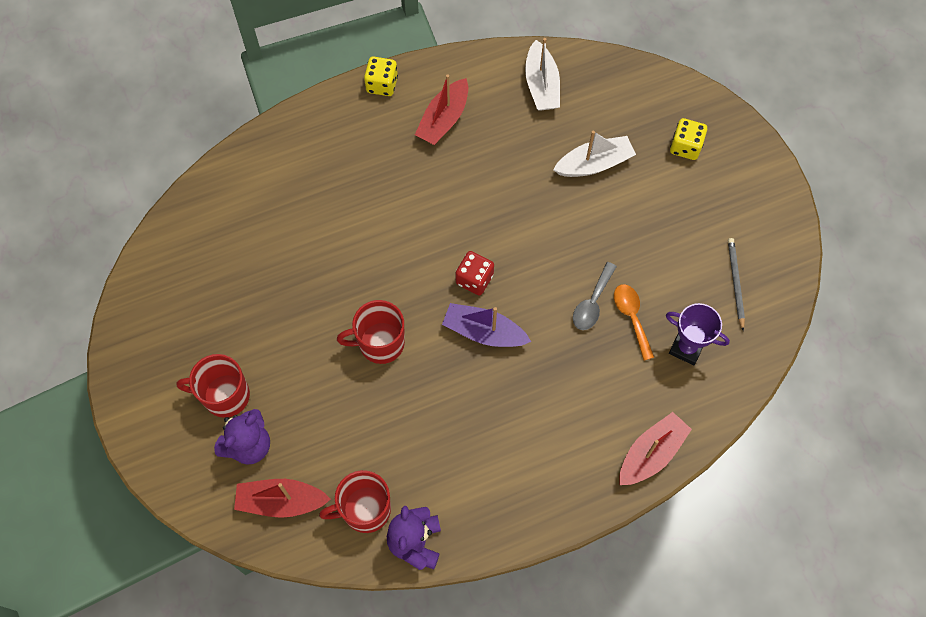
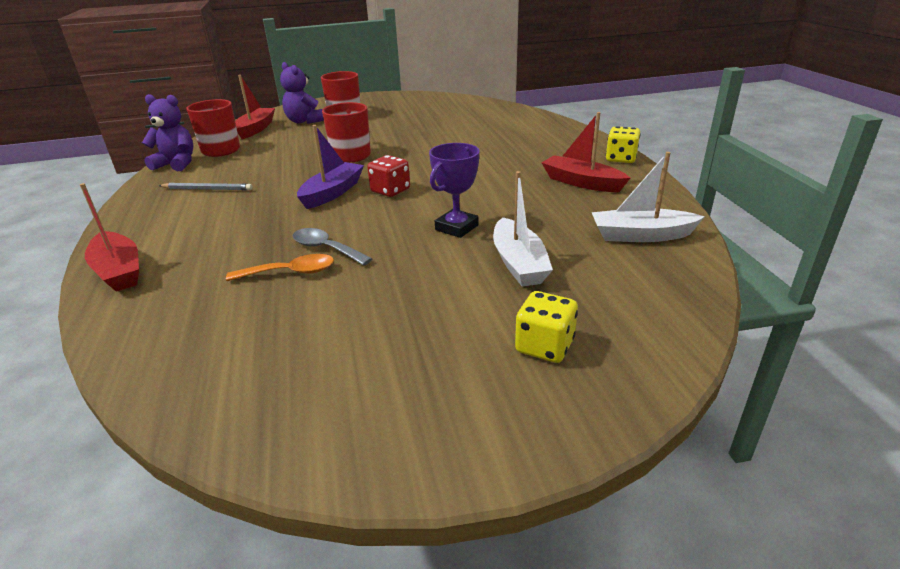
camera: 100 degrees right, 35 degrees down
purple trophy [666,303,730,365] -> purple trophy moved to [429,143,479,238]
grey pencil [728,238,745,331] -> grey pencil moved to [159,183,253,190]

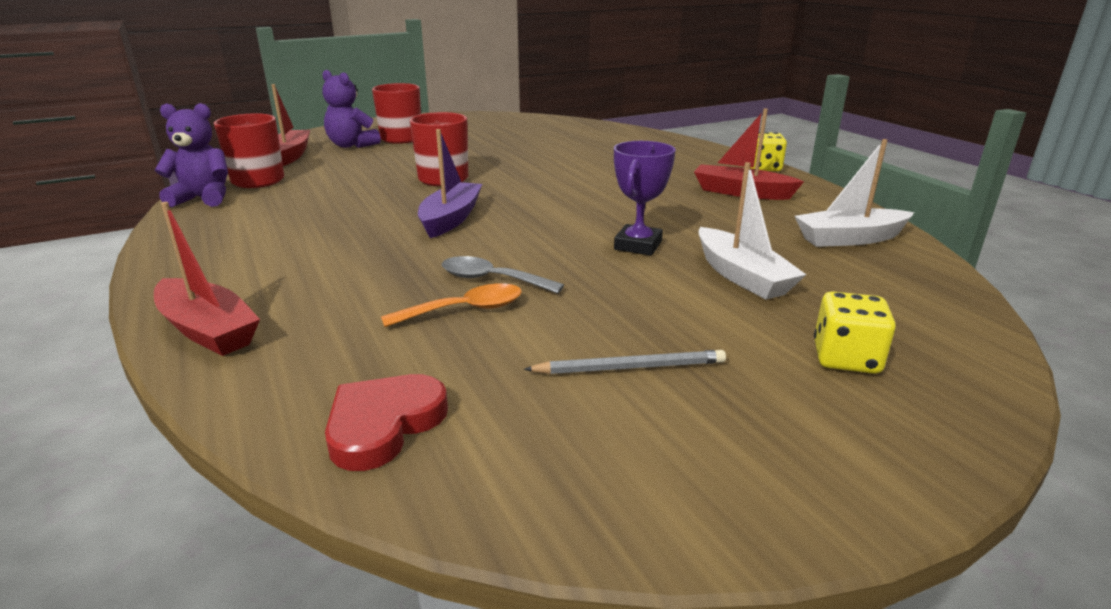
camera: 15 degrees left, 5 degrees down
grey pencil [159,183,253,190] -> grey pencil moved to [524,350,726,374]
red dice [367,155,410,197] -> none
none -> red heart [325,374,448,471]

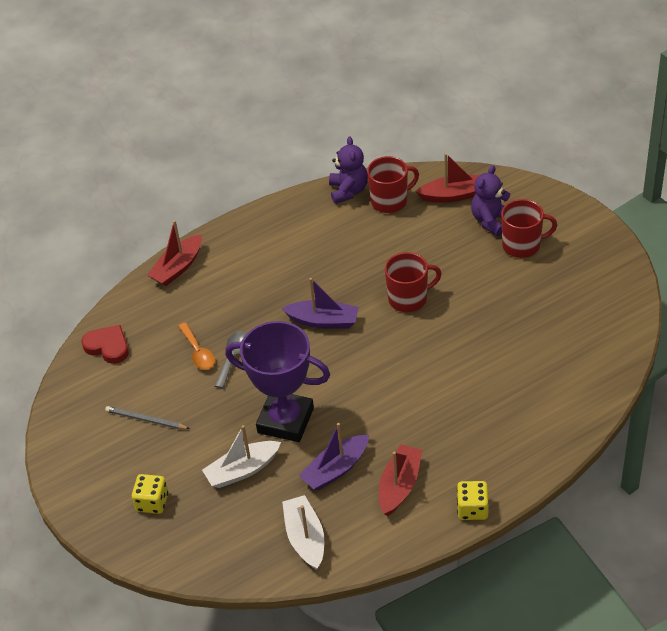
camera: 90 degrees right, 20 degrees up
grey pencil [524,350,726,374] -> grey pencil turned 120 degrees clockwise [105,406,190,429]
purple trophy [614,141,676,256] -> purple trophy [225,321,330,442], size x1.80
none -> purple boat [298,423,369,491]

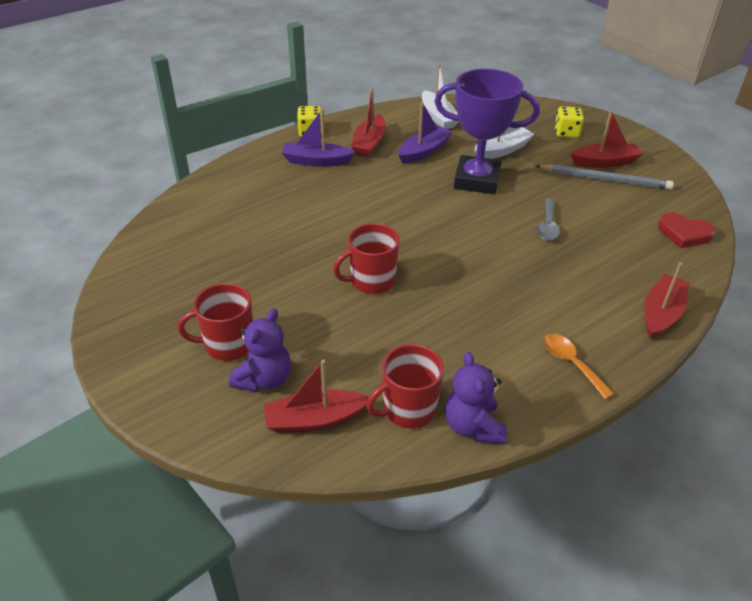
camera: 170 degrees right, 5 degrees down
grey pencil [105,406,190,429] -> grey pencil [535,164,674,190], size x1.59
orange spoon [178,323,215,370] -> orange spoon moved to [544,334,614,399]
purple boat [282,278,359,329] -> purple boat moved to [282,109,355,167]
none -> red boat [571,110,643,168]

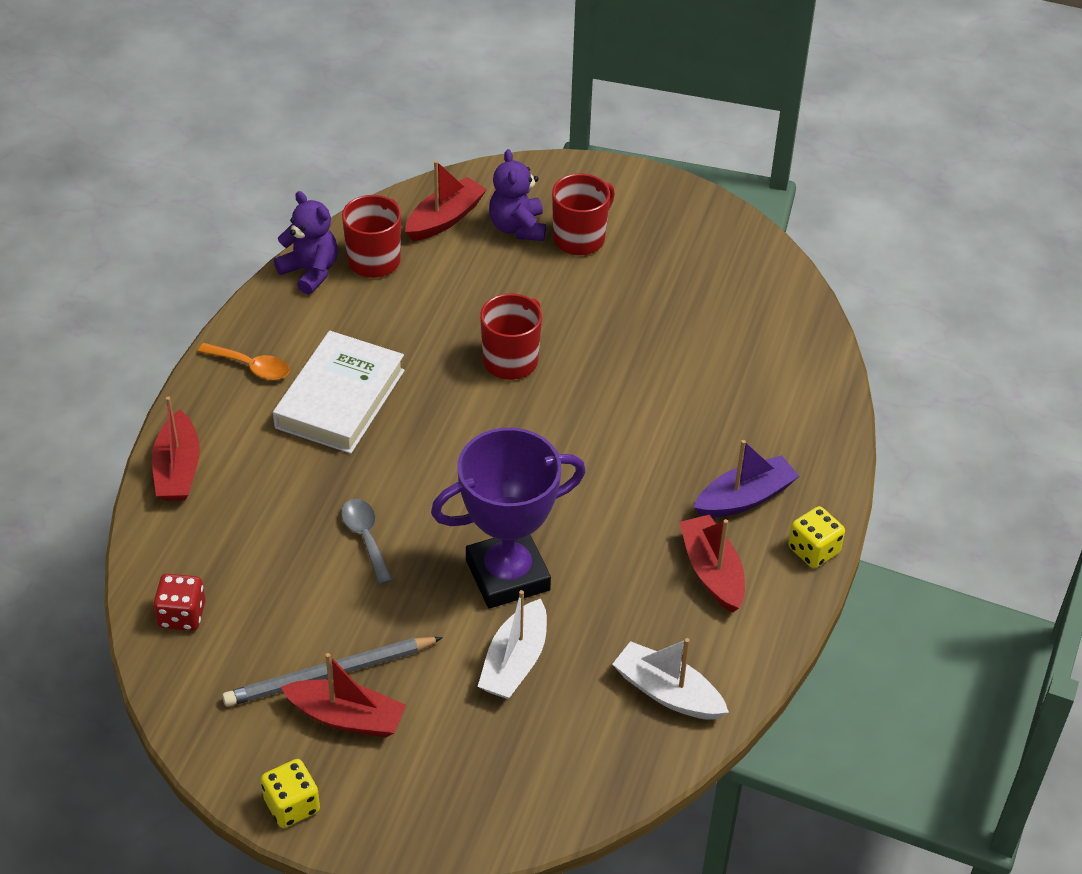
camera: 145 degrees right, 5 degrees up
purple boat [398,102,453,164] -> none
yellow dice [555,107,584,138] -> yellow dice moved to [261,759,320,828]
red boat [571,110,643,168] -> red boat turned 120 degrees counterclockwise [281,653,406,737]
red heart [658,212,716,248] -> red dice [153,574,205,631]
none -> white book [273,331,405,454]

